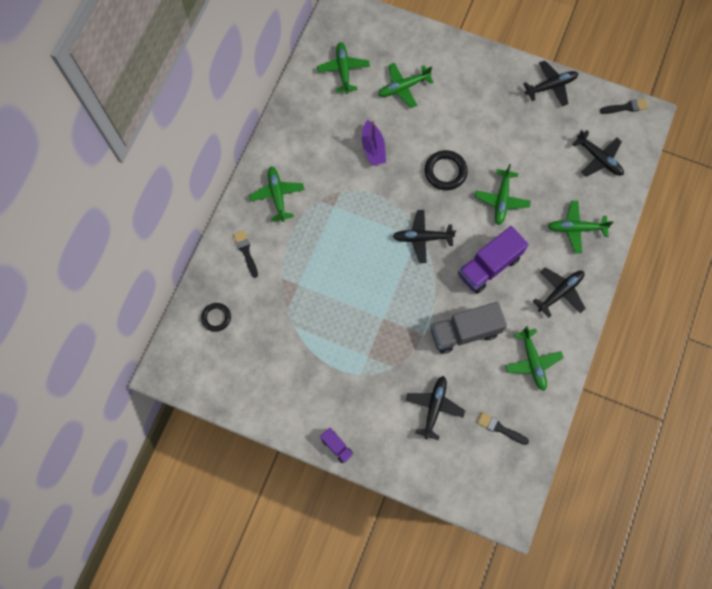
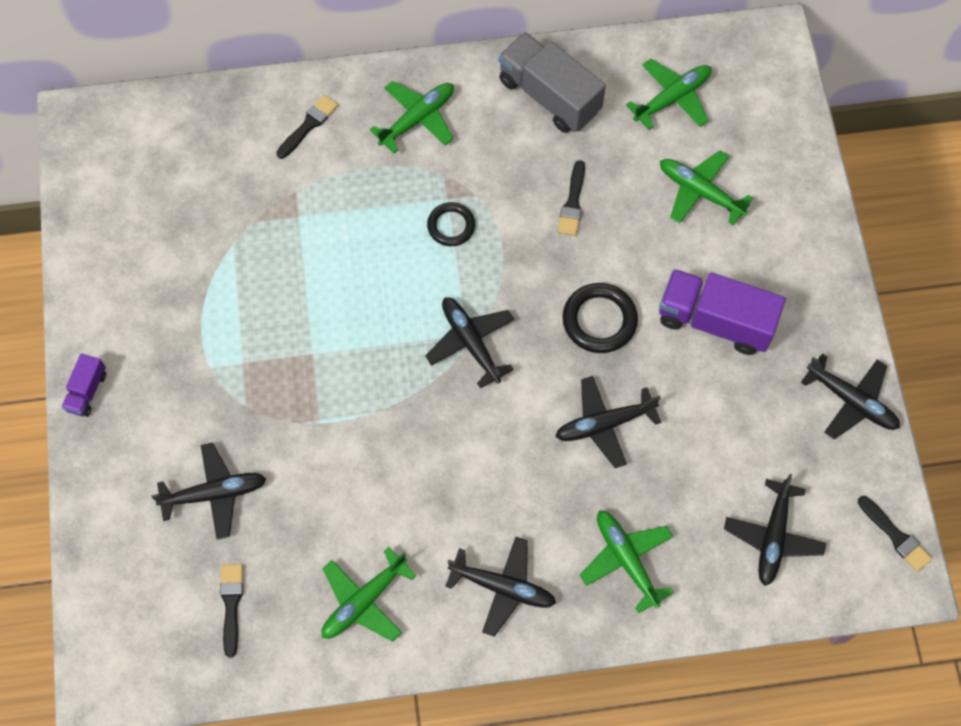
camera: 60 degrees right, 5 degrees down
black ring [201,303,231,332] -> black ring moved to [427,202,475,246]
purple boat [362,120,386,166] -> black brush [557,160,585,236]
grey truck [431,302,507,354] -> grey truck moved to [498,32,606,133]
purple truck [458,226,529,294] -> purple truck moved to [659,269,786,355]
green plane [475,164,531,225] -> black plane [555,376,661,468]

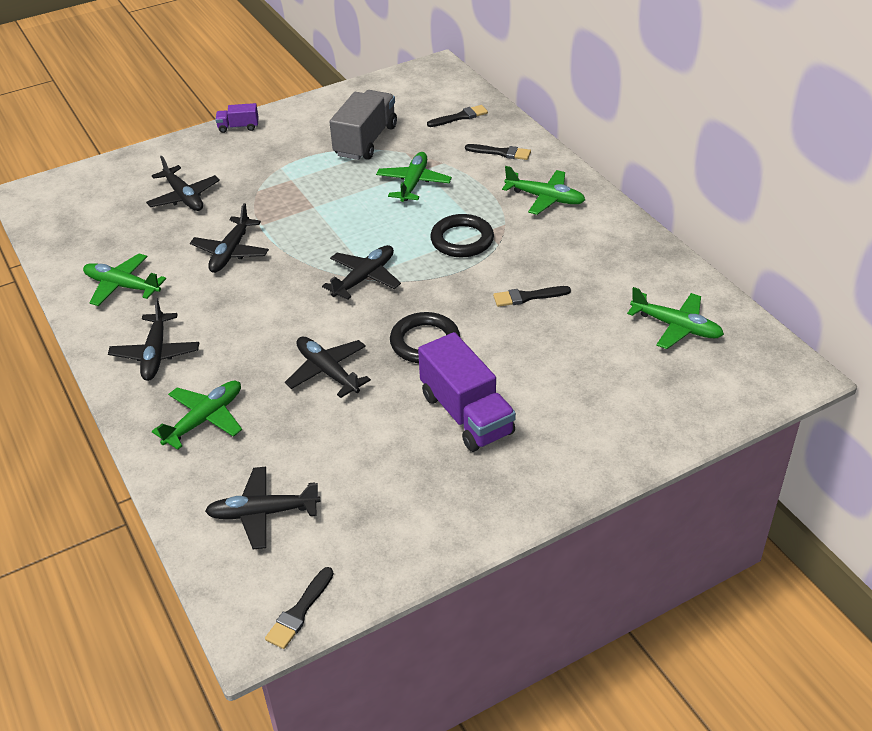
camera: 70 degrees right, 25 degrees down
black brush [220,564,243,658] -> black brush moved to [427,105,488,127]
black ring [427,202,475,246] -> black ring [430,214,494,257], size x1.52
grey truck [498,32,606,133] -> grey truck moved to [330,90,397,160]
purple truck [659,269,786,355] -> purple truck turned 150 degrees clockwise [418,332,516,452]
green plane [660,150,753,225] -> green plane moved to [376,152,452,202]
black plane [801,353,900,439] -> black plane moved to [190,203,269,273]

